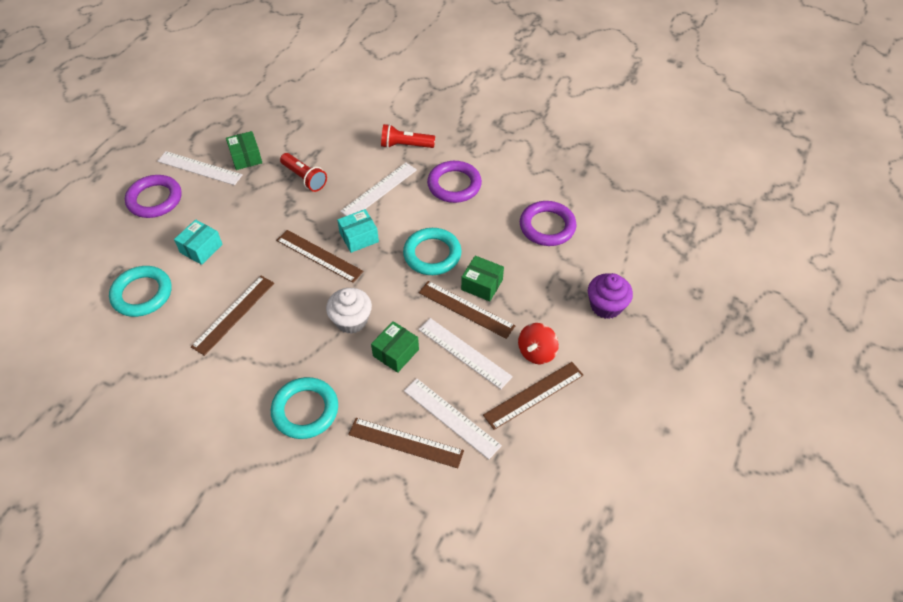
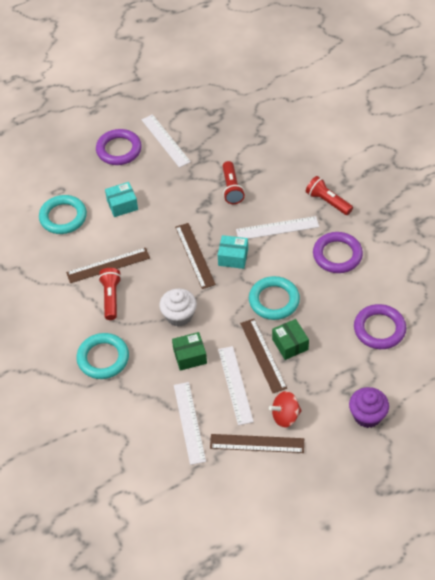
camera: 40 degrees right, 0 degrees up
green box [226,131,262,170] -> none
brown ruler [348,418,464,468] -> none
none -> red flashlight [98,268,121,320]

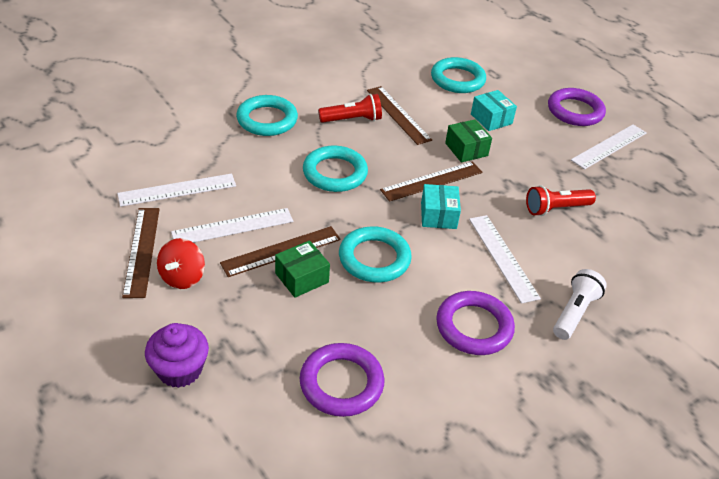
camera: 75 degrees right, 10 degrees down
white cupcake [159,288,197,326] -> turquoise ring [303,146,368,192]
green box [172,332,207,371] -> green box moved to [445,119,492,163]
red spinning top [269,391,302,428] -> red spinning top turned 135 degrees counterclockwise [157,238,205,289]
red flashlight [306,176,353,215] -> white flashlight [553,269,607,340]

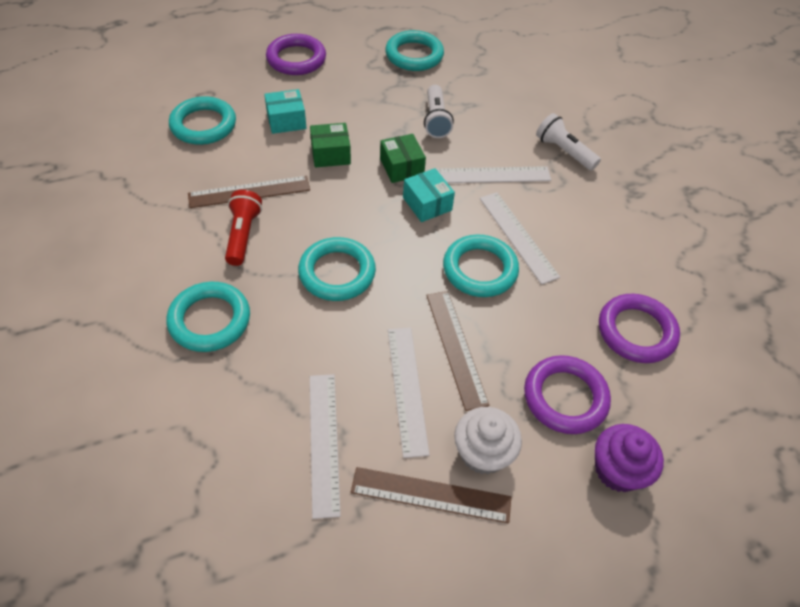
camera: 75 degrees left, 10 degrees up
red spinning top [157,238,205,289] -> white cupcake [454,407,522,474]
green box [275,240,330,298] -> green box moved to [380,134,426,183]
brown ruler [380,162,482,202] -> none
turquoise box [421,184,461,229] -> turquoise box turned 45 degrees clockwise [403,168,455,222]
purple ring [436,291,515,355] -> purple ring moved to [524,355,611,434]
red flashlight [526,185,596,216] -> white flashlight [424,85,454,138]
white ruler [571,125,647,170] -> white ruler moved to [480,192,560,285]
none -> turquoise ring [385,30,444,71]

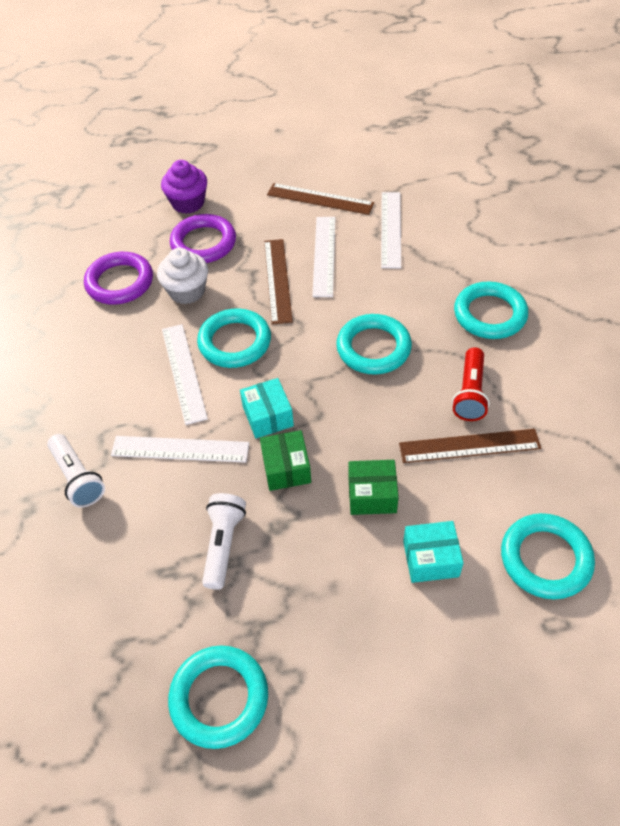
camera: 165 degrees left, 0 degrees up
purple ring [266,34,326,75] -> none
white cupcake [454,407,522,474] -> white cupcake moved to [157,248,208,304]

